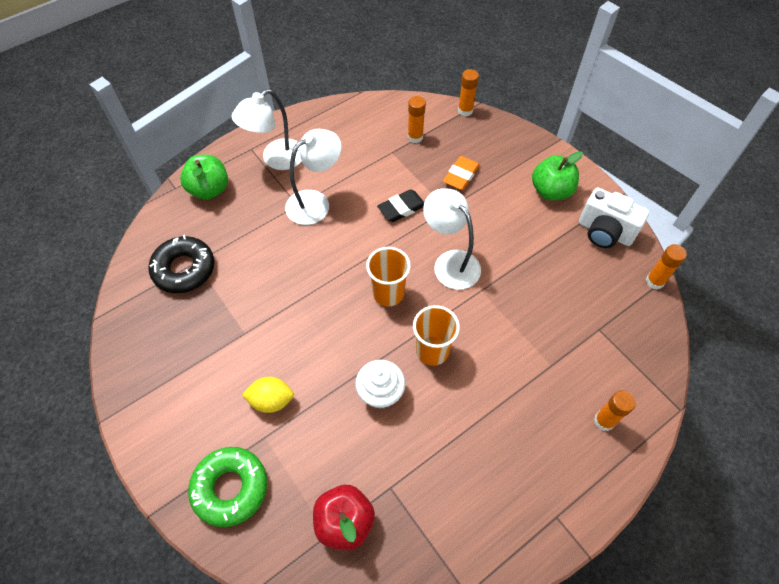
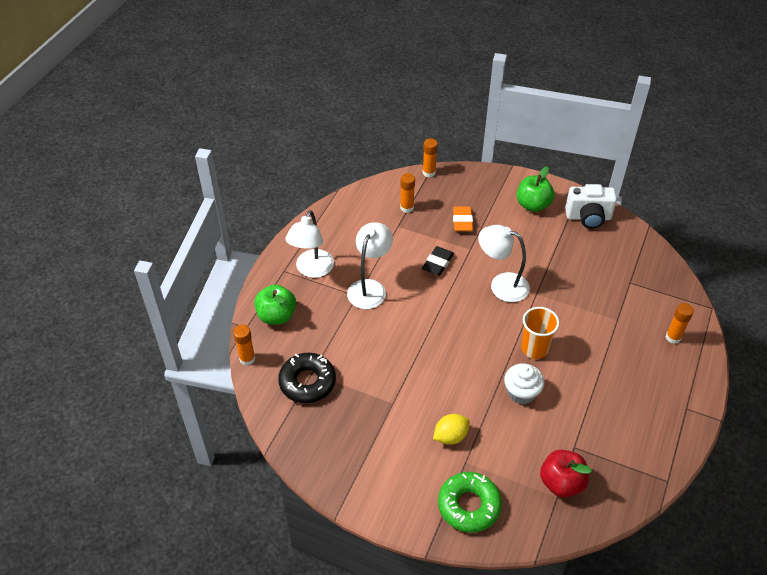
camera: 30 degrees left, 10 degrees down
orange cup [366,247,411,307] -> none
orange glue stick [646,244,687,290] -> orange glue stick moved to [233,325,255,366]

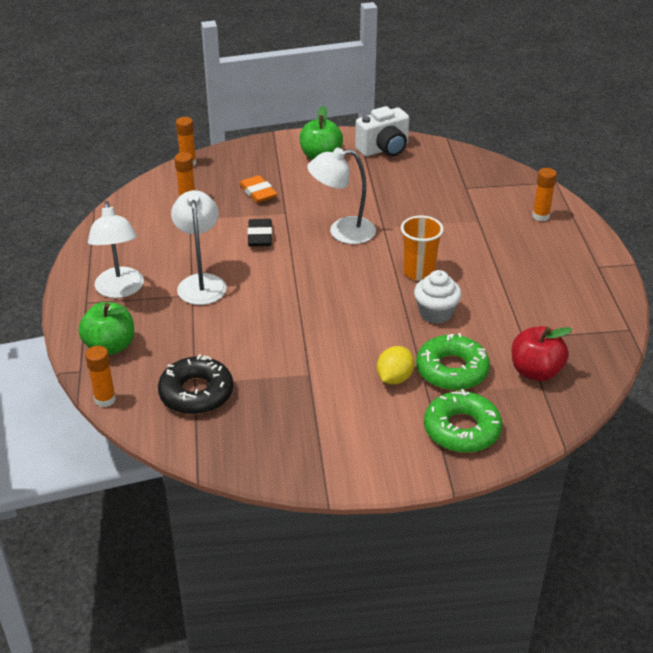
camera: 30 degrees left, 10 degrees down
none -> green donut [416,333,490,390]

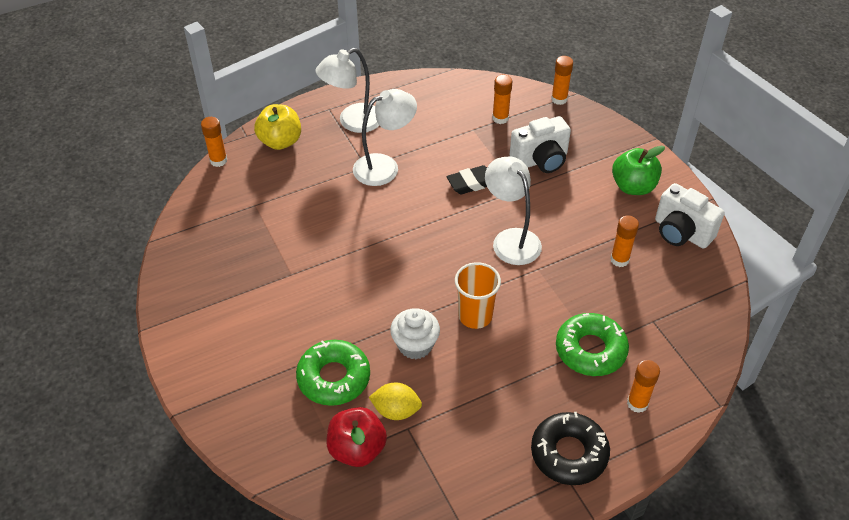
camera: 70 degrees right, 10 degrees up
green apple [78,302,134,355] -> yellow apple [254,104,301,150]
black donut [158,354,233,414] -> black donut moved to [531,412,610,485]
orange eraser [239,175,277,203] -> white camera [510,116,571,173]
yellow lemon [377,346,414,385] -> yellow lemon moved to [369,383,422,420]
green donut [424,389,502,453] -> green donut moved to [556,313,629,376]
none -> orange glue stick [610,216,639,267]

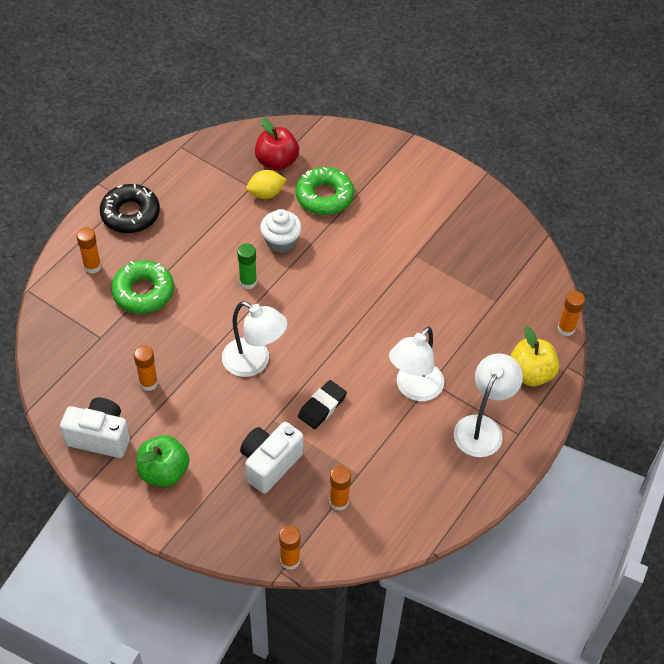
camera: 150 degrees right, 5 degrees up
orange cup [455,262,501,329] -> green glue stick [237,243,257,289]

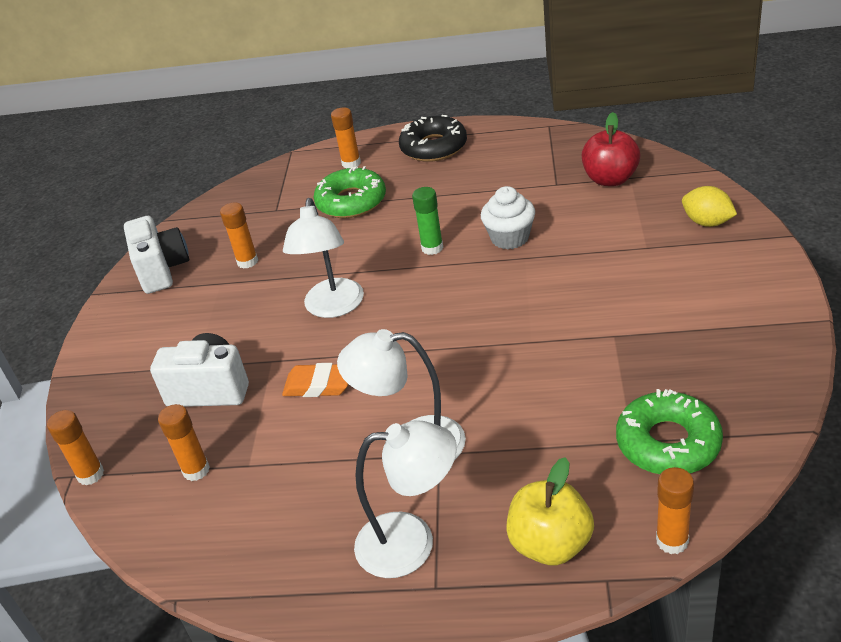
camera: 65 degrees right, 15 degrees down
green apple [137,435,189,487] -> none
yellow lemon [246,170,287,199] -> yellow lemon moved to [682,186,737,227]
green donut [296,167,354,215] -> green donut moved to [616,389,723,474]
black eraser [298,380,347,429] -> orange eraser [282,363,348,397]

